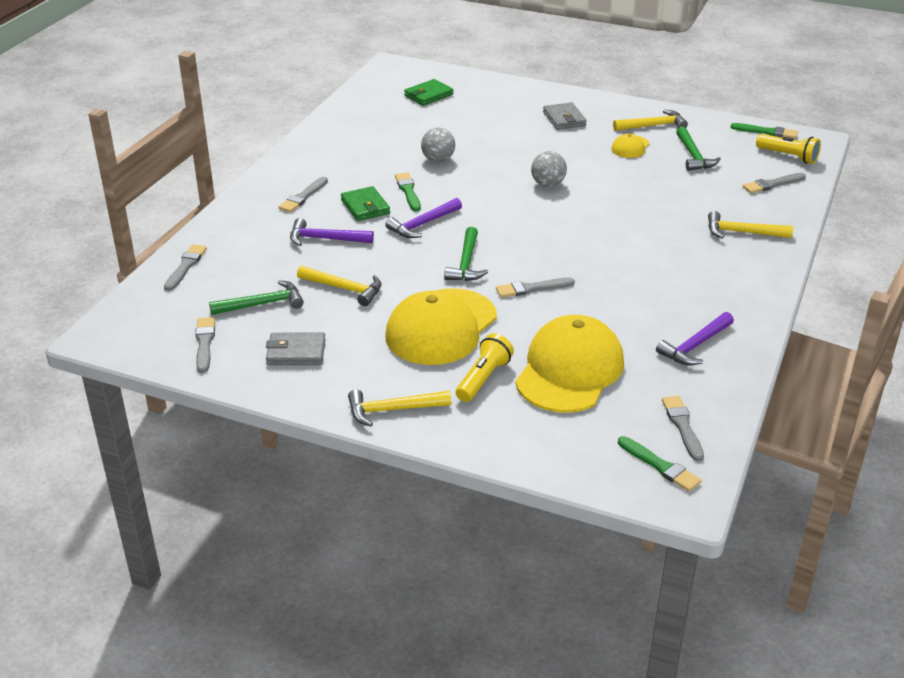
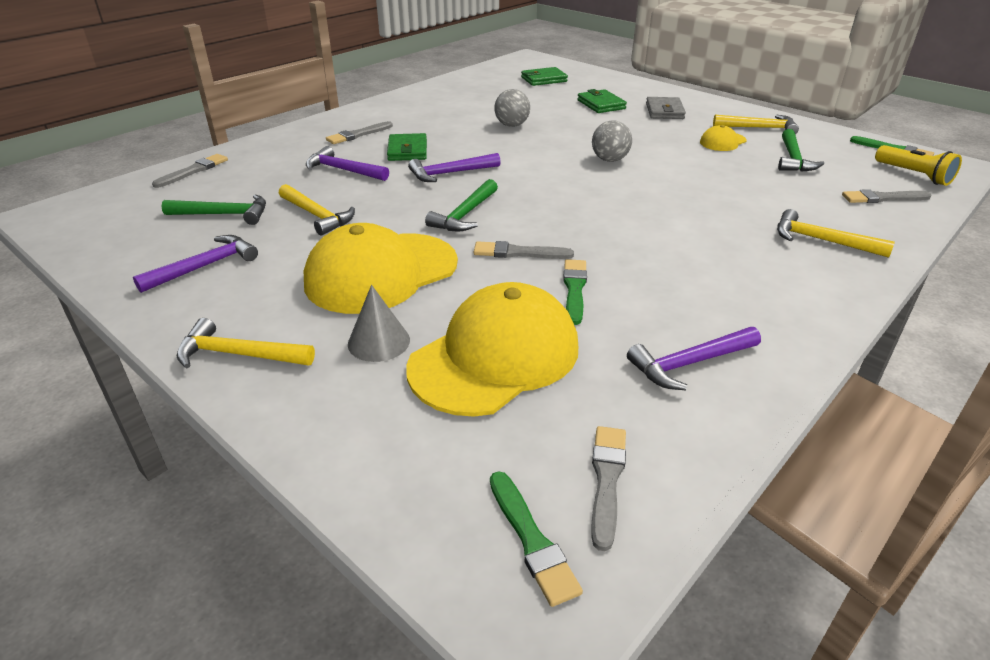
camera: 20 degrees right, 0 degrees up
grey brush [195,317,215,373] -> none
grey wallet [266,333,326,365] -> purple hammer [133,235,258,293]
green brush [395,172,421,211] -> green brush moved to [563,259,587,325]
yellow flashlight [456,333,514,402] -> grey cone [348,285,410,362]
none -> green wallet [577,89,627,113]

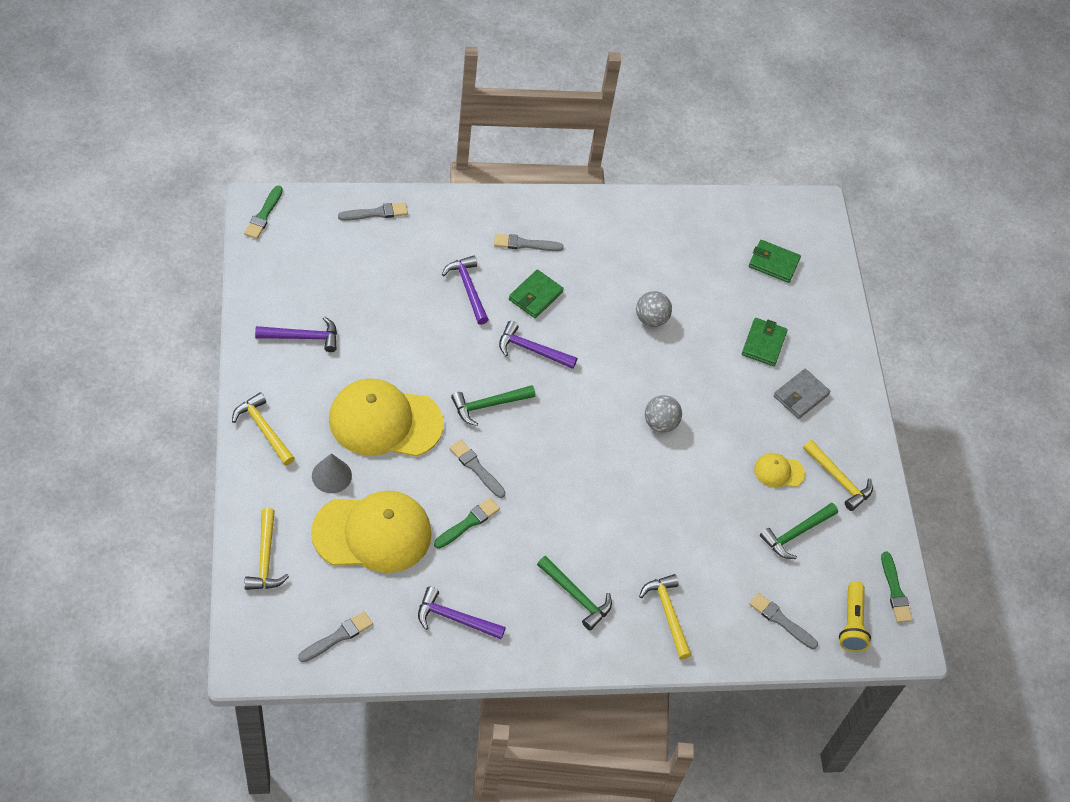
camera: 35 degrees right, 20 degrees up
green hammer [161,194,266,225] -> green hammer moved to [537,556,612,630]
yellow hammer [279,184,355,236] -> yellow hammer moved to [244,508,289,590]
green brush [490,471,583,607] -> green brush moved to [244,186,283,239]

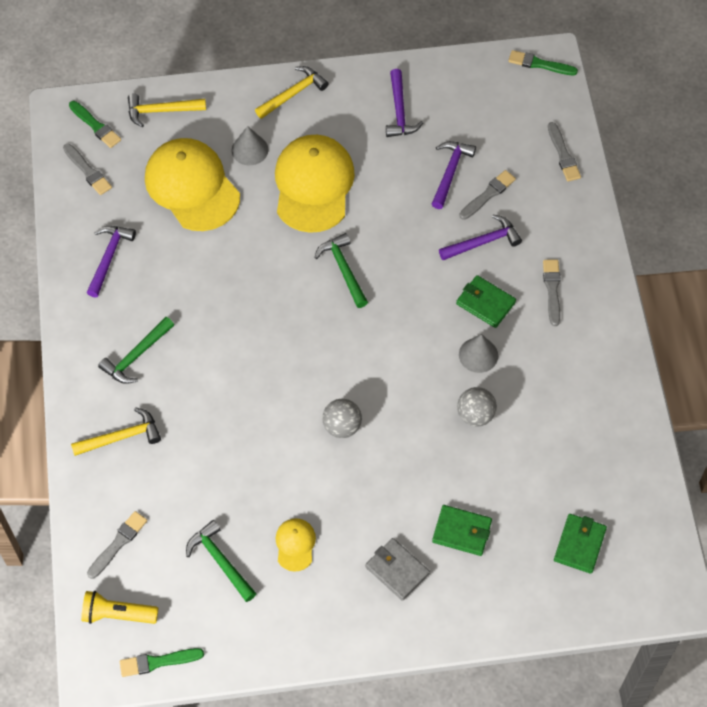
camera: 95 degrees right, 5 degrees up
yellow cap [311,491,432,573] -> yellow cap turned 150 degrees clockwise [145,138,240,231]
green brush [434,498,500,549] -> green brush moved to [69,101,121,148]
grey brush [449,440,506,498] -> grey brush moved to [459,170,516,220]
purple hammer [499,321,577,369] -> purple hammer moved to [432,141,476,209]
yellow hammer [803,440,873,511] -> none
none -> grey cone [459,334,498,373]

